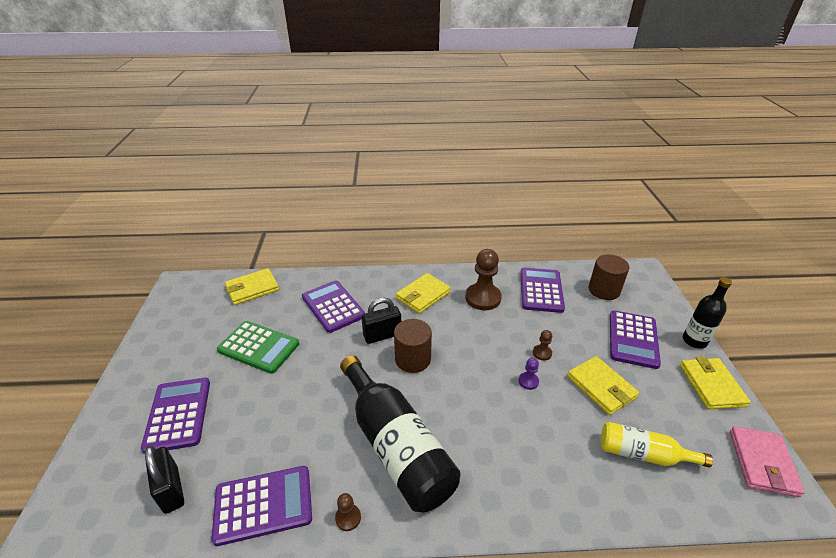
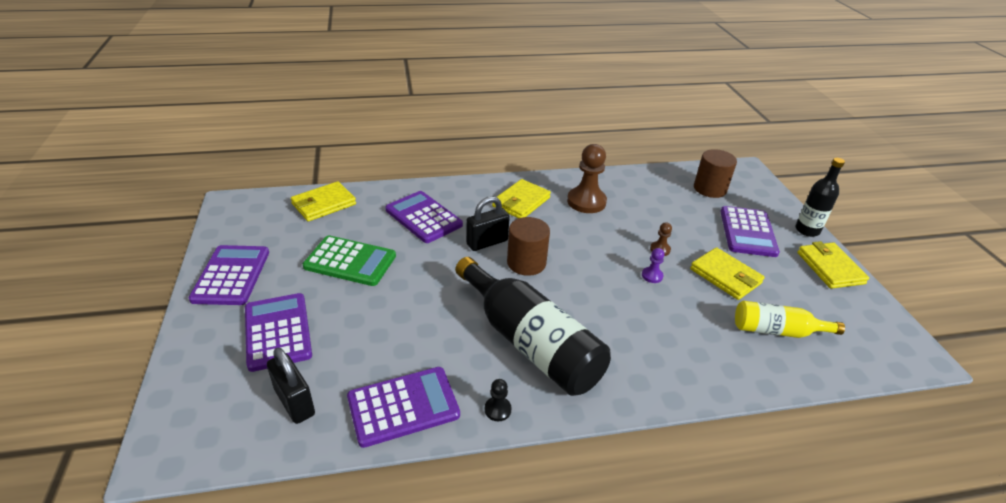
camera: 10 degrees left, 0 degrees up
brown pawn [335,493,361,531] -> black pawn [485,379,512,421]
purple calculator [520,268,565,313] -> purple calculator moved to [188,245,269,305]
pink wallet [730,426,805,497] -> none

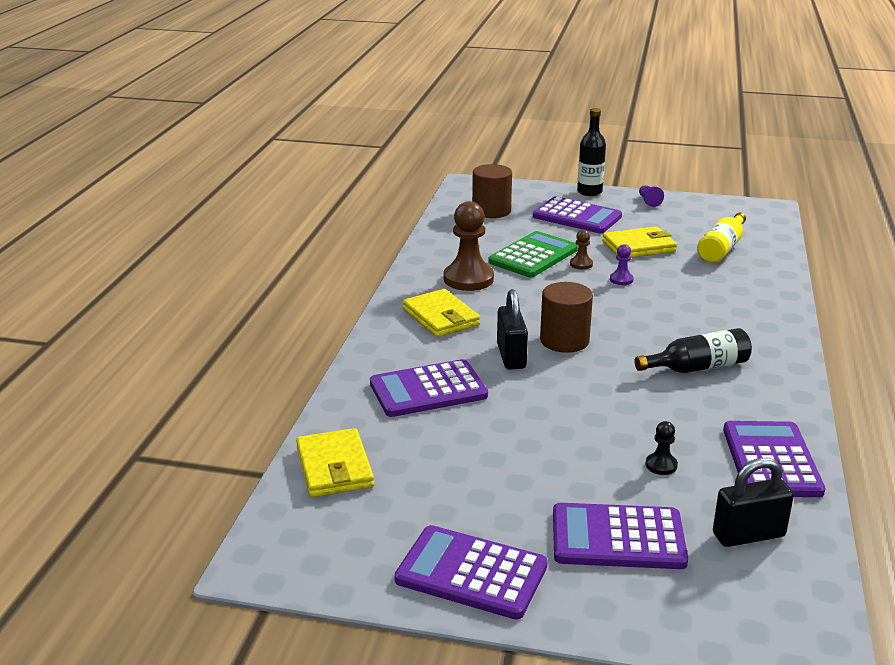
camera: 65 degrees left, 10 degrees down
green calculator [303,235,396,286] -> green calculator moved to [488,231,578,277]
black bottle [455,257,611,396] -> black bottle [634,328,752,373], size x0.55
black pawn [485,379,512,421] -> black pawn moved to [646,421,678,475]
yellow wallet [797,241,869,289] -> purple pawn [639,185,664,207]

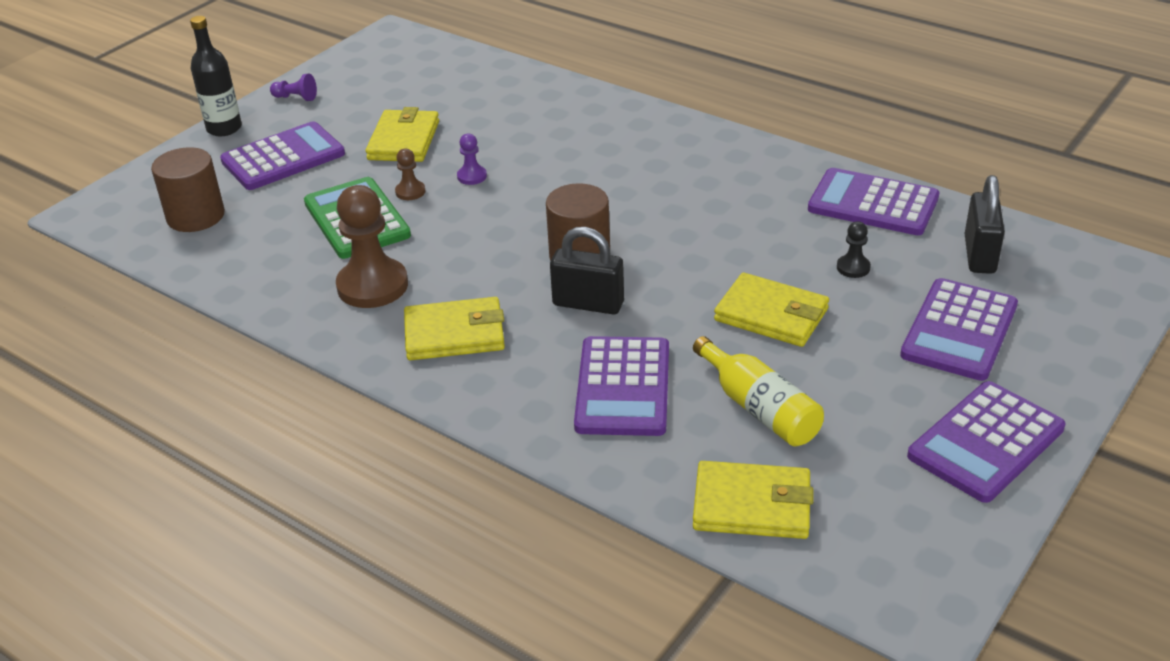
camera: 65 degrees left, 10 degrees up
black bottle [634,328,752,373] -> none
yellow bottle [697,212,746,263] -> yellow bottle moved to [693,336,824,446]
none -> yellow wallet [714,273,829,347]

